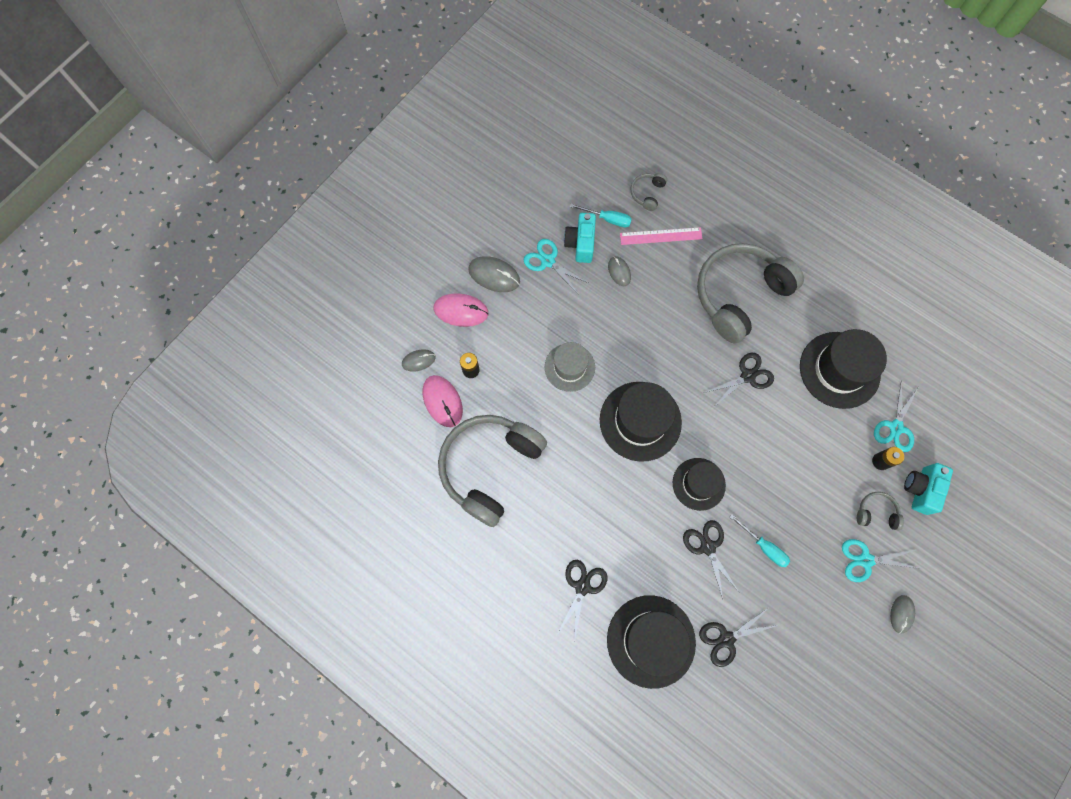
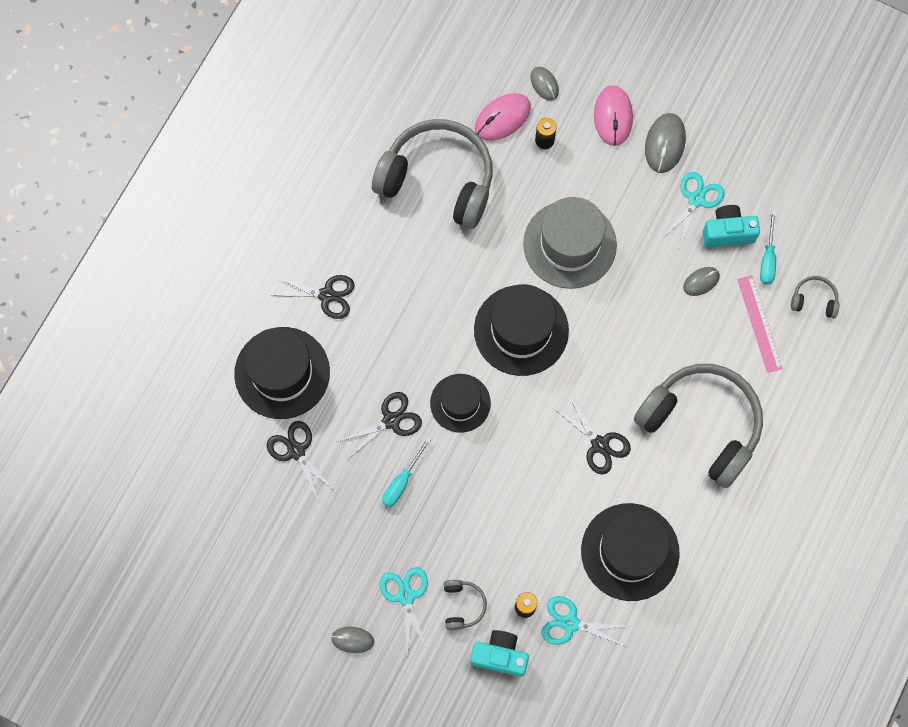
camera: 80 degrees right, 0 degrees up
grey hat [545,342,595,392] -> grey hat [523,197,617,289], size x1.58

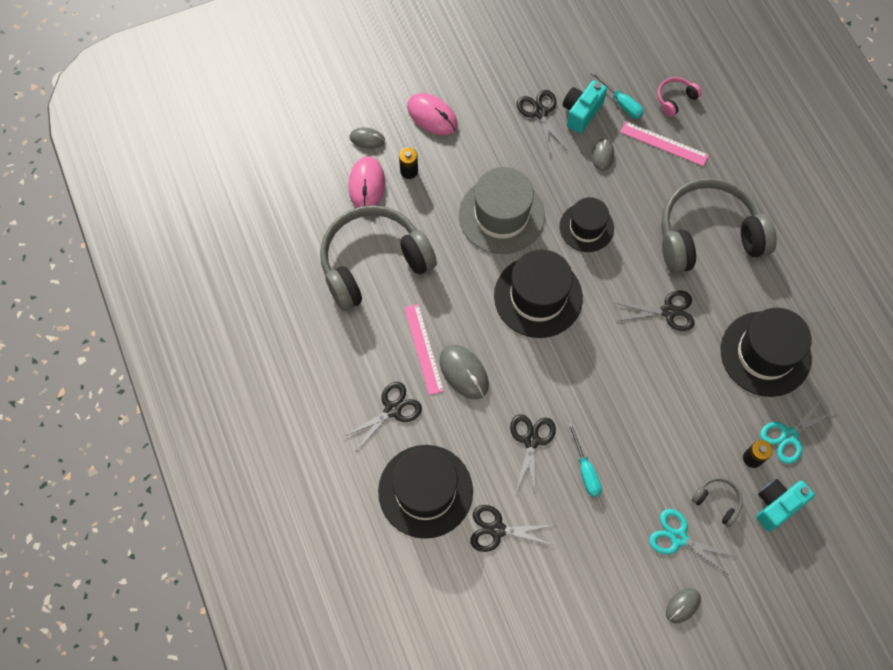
camera: 50 degrees left, 5 degrees down
black hat [430,374,491,433] -> black hat moved to [560,197,614,252]
grey mouse [645,113,686,173] -> grey mouse moved to [440,345,489,399]
turquoise scissors [662,172,725,247] -> black scissors [517,90,567,156]
grey headphones [791,276,839,318] -> pink headphones [657,77,702,117]
none -> pink ruler [404,304,444,395]

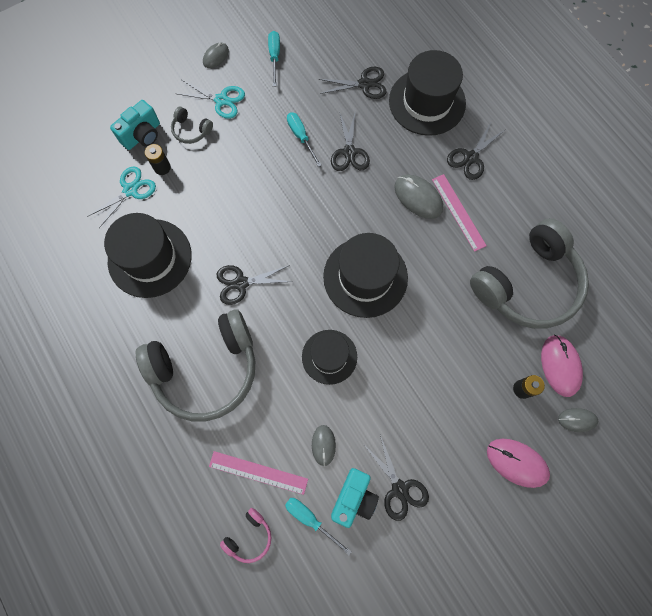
camera: 170 degrees right, 5 degrees up
grey hat [459,167,545,254] -> none
none -> turquoise screwdriver [268,31,280,86]

